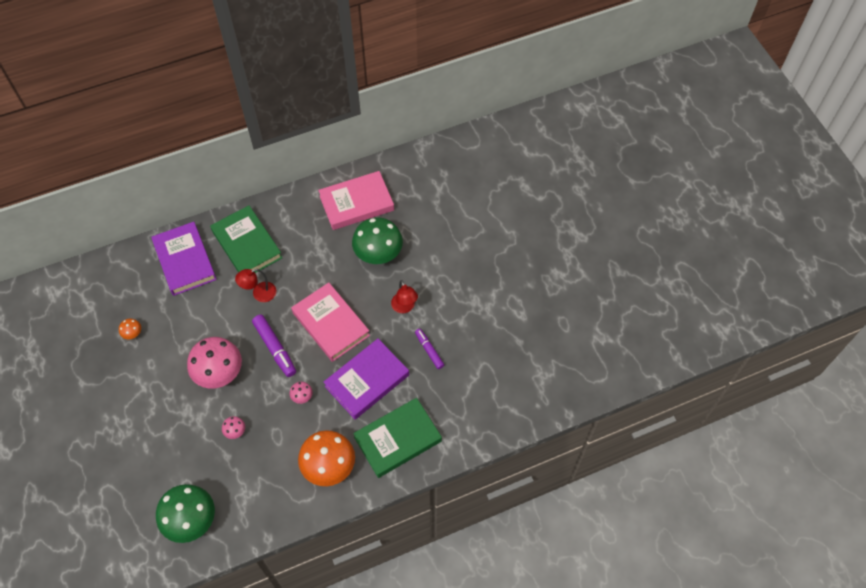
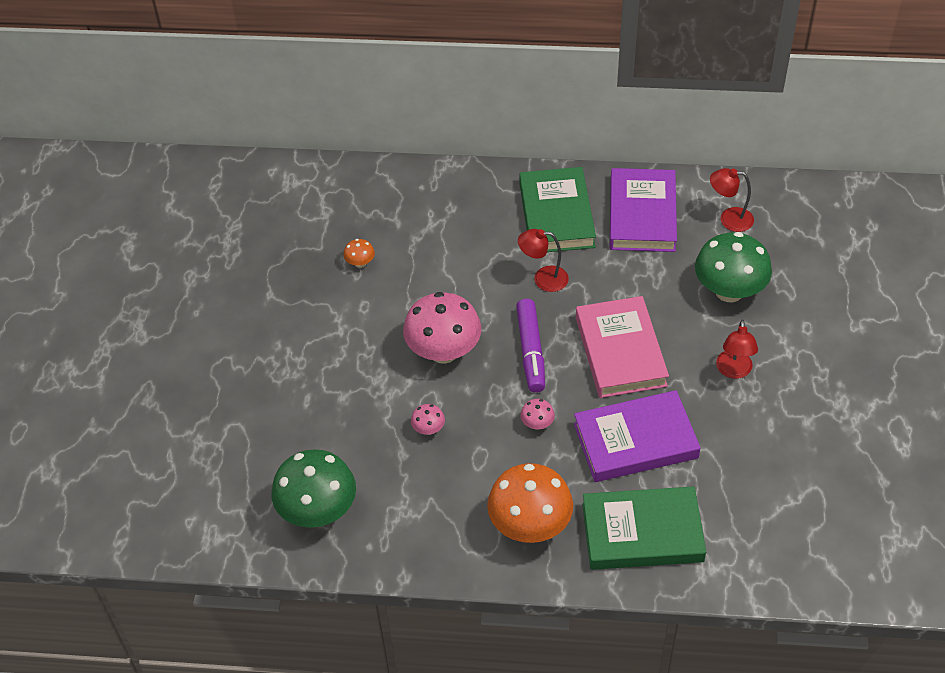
camera: 30 degrees right, 10 degrees down
purple book [151,222,217,296] -> purple book moved to [610,168,677,252]
pink book [318,171,394,230] -> red lamp [710,168,754,232]
purple marker [415,329,444,369] -> none

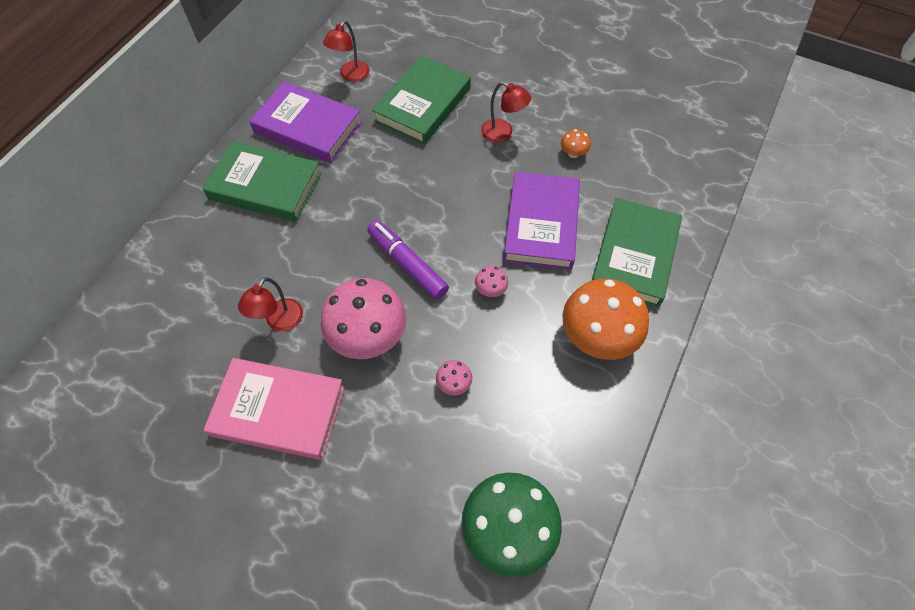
camera: 70 degrees left, 10 degrees up
orange mushroom [343,239,375,268] -> orange mushroom moved to [561,129,591,158]
purple marker [516,299,545,393] -> purple marker turned 150 degrees counterclockwise [367,220,449,300]
red lamp [518,229,569,292] -> red lamp moved to [238,277,303,331]
pink book [576,296,669,398] -> pink book moved to [204,358,345,460]
green mushroom [695,232,772,302] -> green book [372,56,471,145]

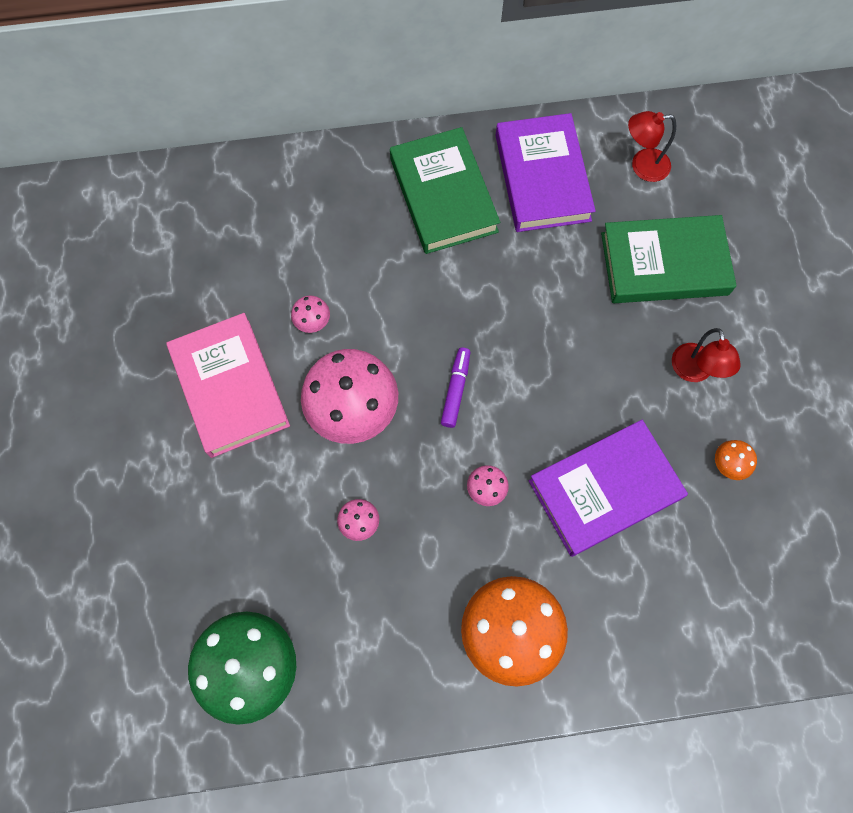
camera: 55 degrees right, 10 degrees up
red lamp [238,277,303,331] -> pink mushroom [291,296,330,333]
purple marker [367,220,449,300] -> purple marker [441,347,470,428], size x0.64
green book [592,198,682,307] -> none

